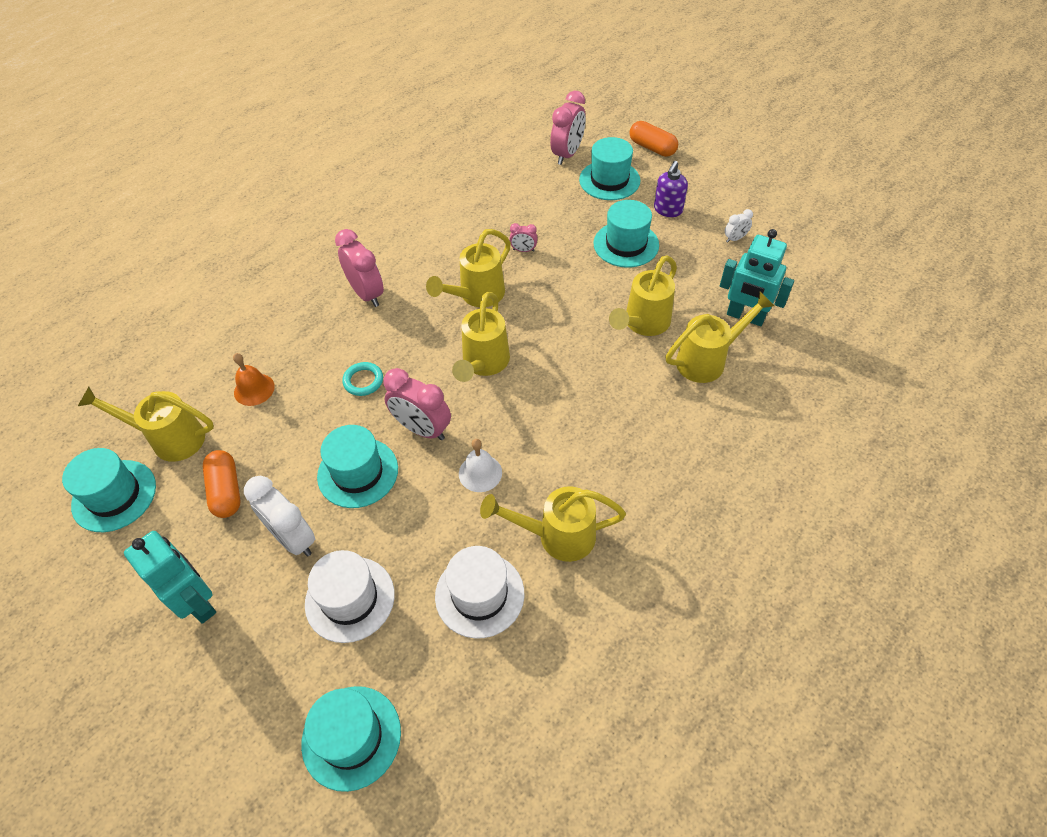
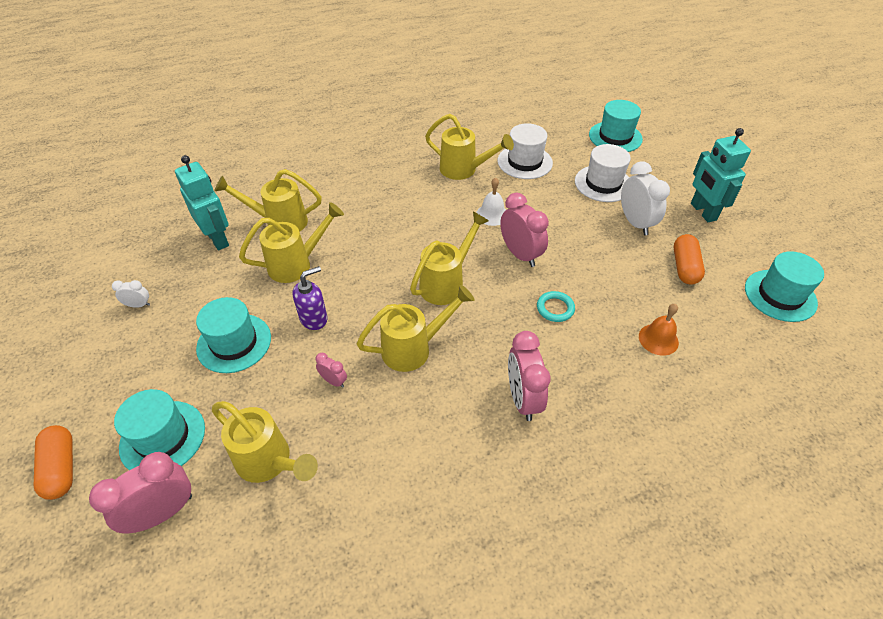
camera: 155 degrees left, 5 degrees down
yellow watering can [78,387,214,462] -> yellow watering can moved to [212,401,318,483]
turquoise hat [317,425,398,508] -> none
purple soap dispenser [654,161,688,217] -> purple soap dispenser moved to [293,266,327,330]

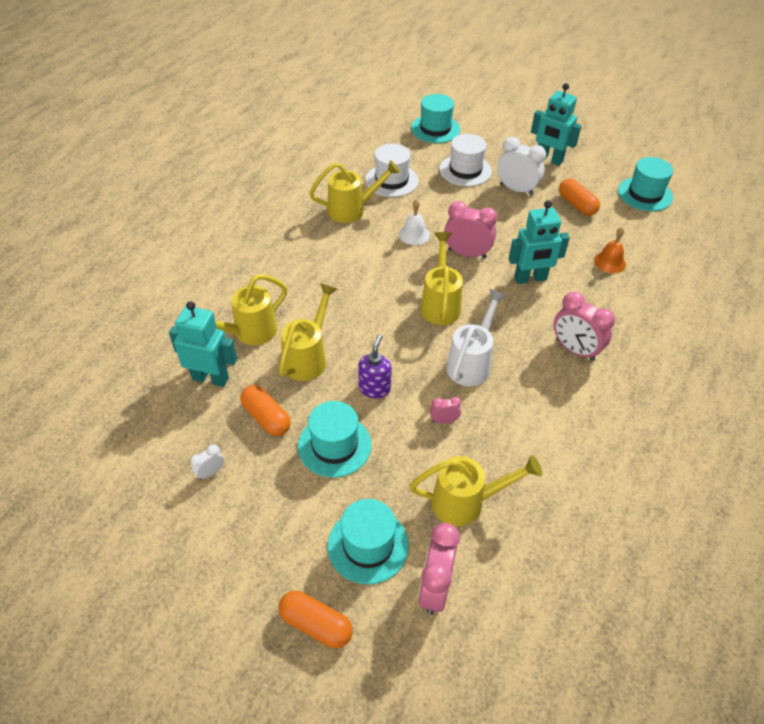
camera: 40 degrees left, 0 degrees up
yellow watering can [357,285,474,372] -> white watering can [446,289,507,386]
turquoise ring [537,291,575,322] -> turquoise robot [509,200,570,284]
none -> orange capsule [240,385,291,436]

